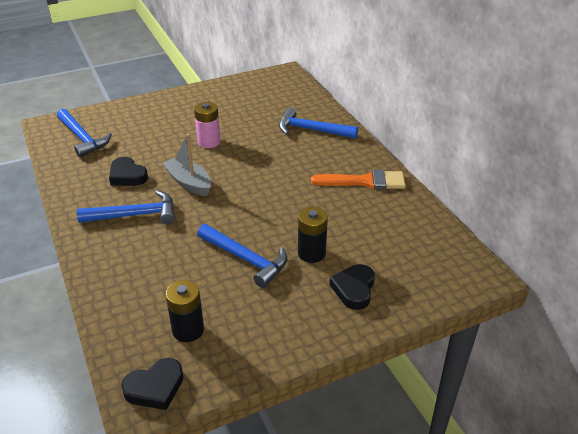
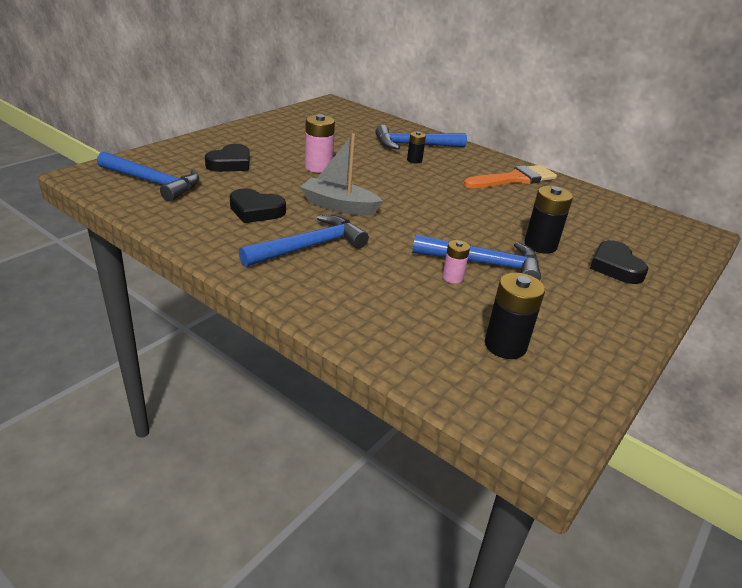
camera: 30 degrees left, 5 degrees down
black heart [121,358,183,410] -> black heart moved to [205,144,250,172]
none -> black battery [407,132,426,164]
none -> pink battery [442,240,470,284]

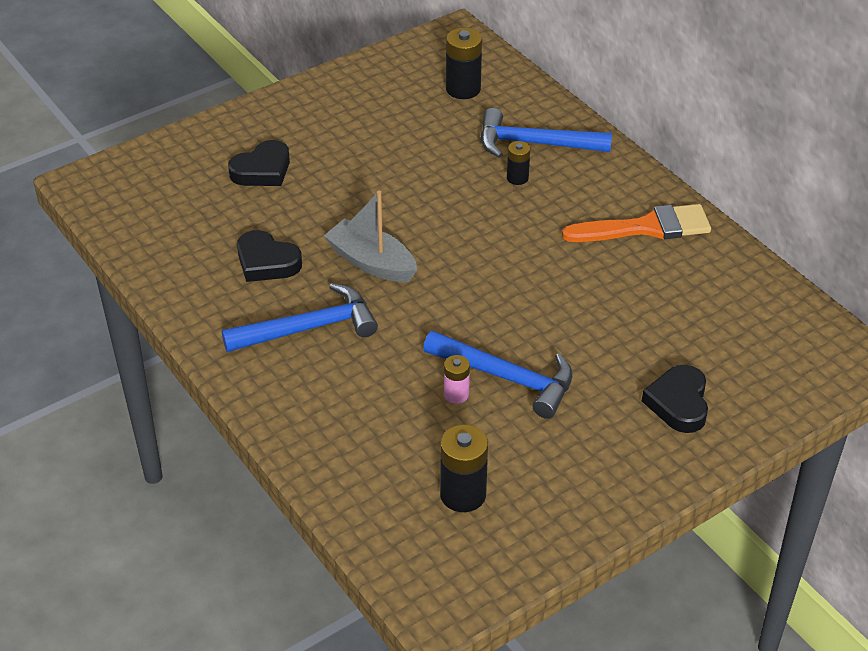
camera: 20 degrees right, 10 degrees up
blue hammer [97,151,199,202] -> none
pink battery [305,114,335,173] -> none
black battery [524,186,573,254] -> black battery moved to [446,28,482,99]

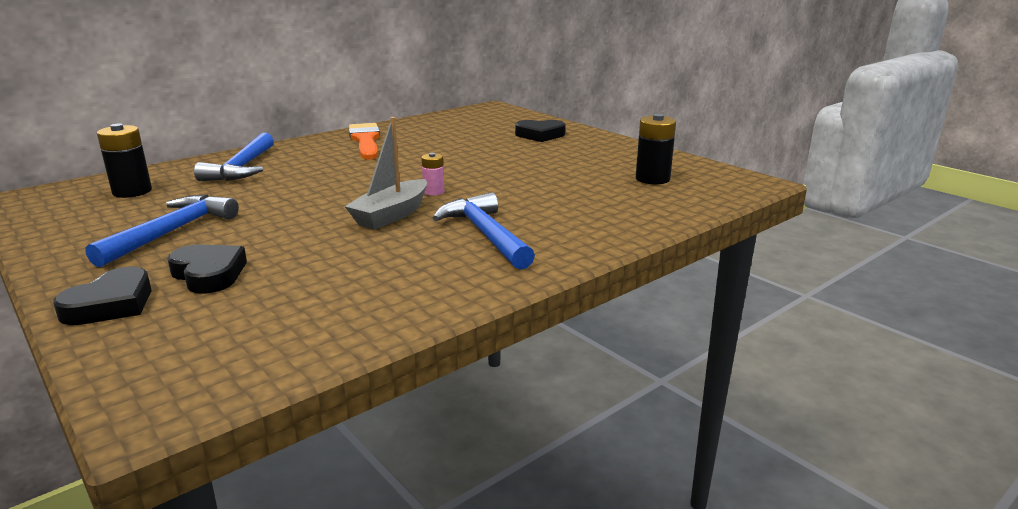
camera: 95 degrees left, 20 degrees down
black heart [237,230,302,282] -> black heart moved to [53,266,152,325]
blue hammer [423,331,573,419] -> blue hammer moved to [86,195,239,267]
pink battery [444,355,470,404] -> pink battery moved to [421,153,444,196]
black battery [507,141,530,185] -> none

